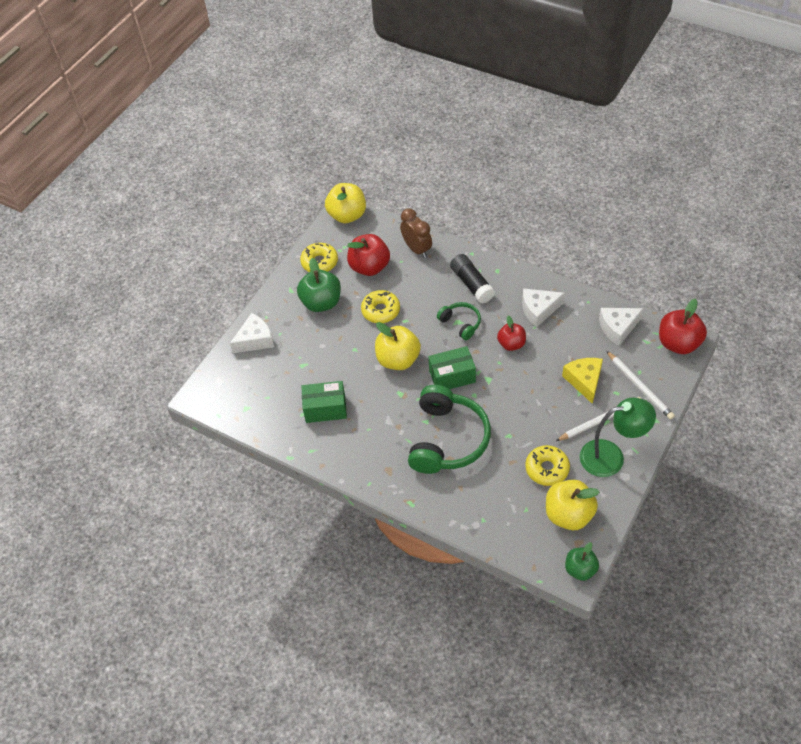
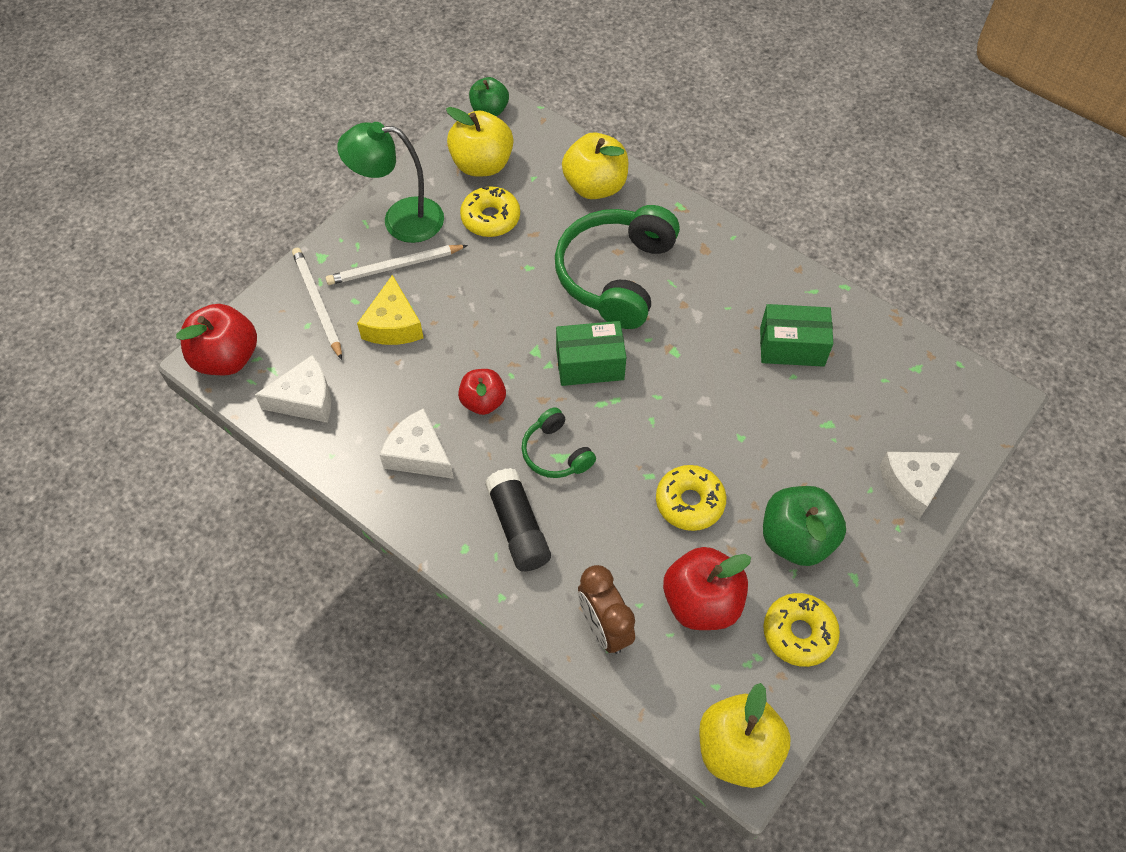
camera: 175 degrees left, 5 degrees up
yellow apple [375,322,421,370] -> yellow apple moved to [562,132,628,199]
white cheese [522,288,565,327] -> white cheese turned 135 degrees counterclockwise [379,408,454,479]

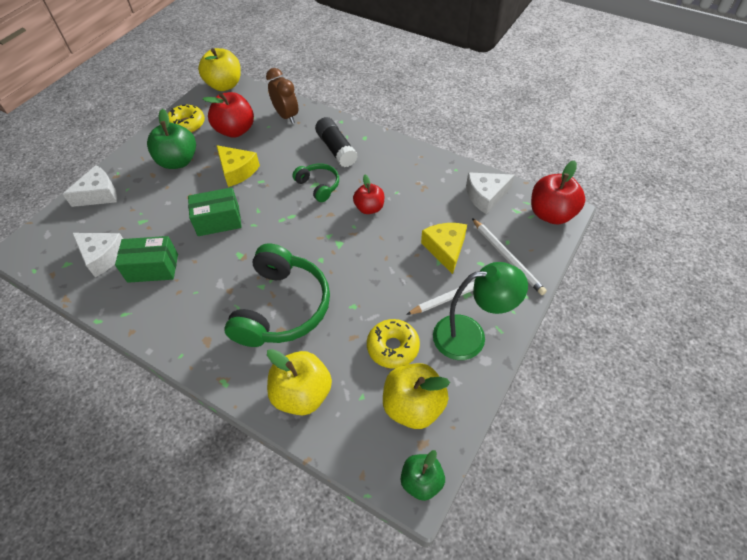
camera: 175 degrees right, 5 degrees down
white cheese [379,408,454,479] -> white cheese moved to [72,233,123,277]
green box [556,321,626,386] -> green box moved to [188,187,242,236]
yellow donut [656,465,726,531] -> yellow cheese [216,145,260,187]

